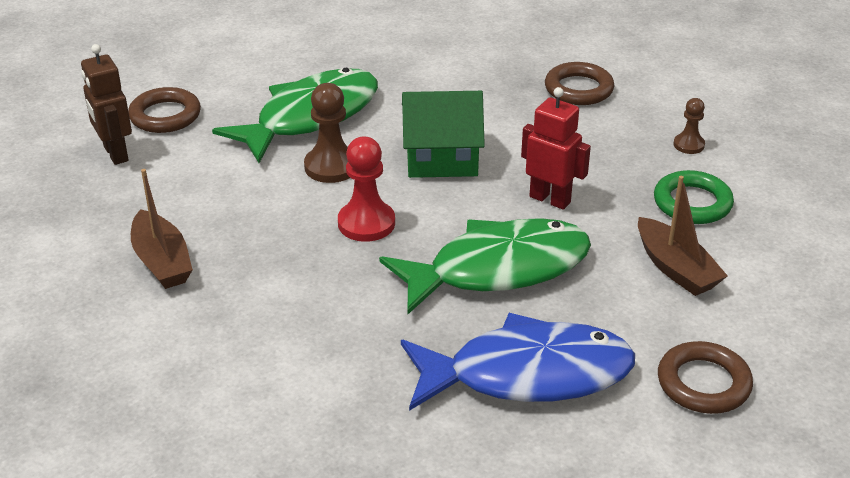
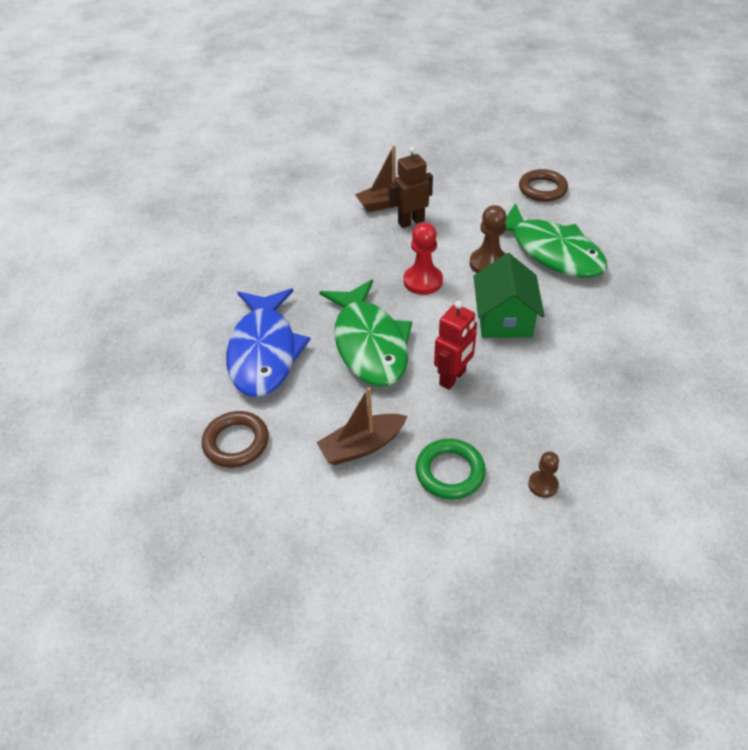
camera: 95 degrees right, 10 degrees up
brown robot [81,44,132,165] -> brown robot moved to [388,147,433,228]
brown ring [545,62,614,105] -> none

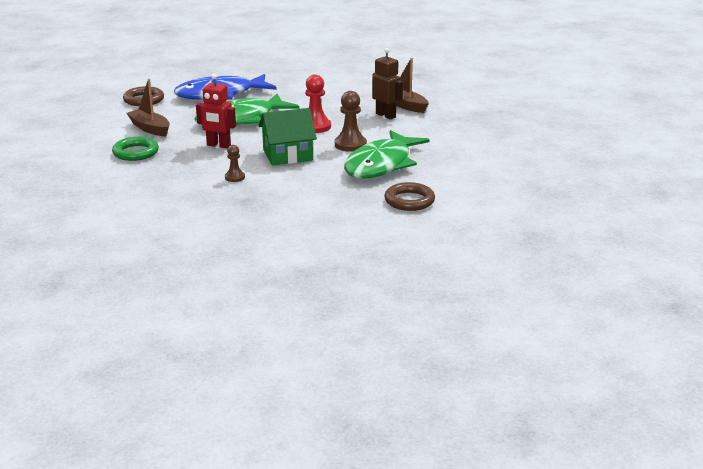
camera: 70 degrees right, 20 degrees down
brown ring [519,169,568,202] -> brown ring moved to [384,182,435,211]
brown pawn [528,452,559,498] -> brown pawn moved to [225,145,245,182]

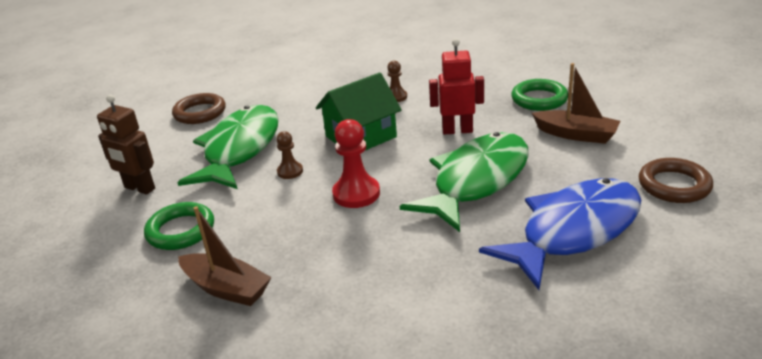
camera: 165 degrees right, 5 degrees up
brown pawn [335,91,367,152] -> brown pawn [276,131,303,179], size x0.58
brown robot [372,48,403,119] -> brown robot moved to [97,95,155,195]
none -> green ring [144,202,214,250]

